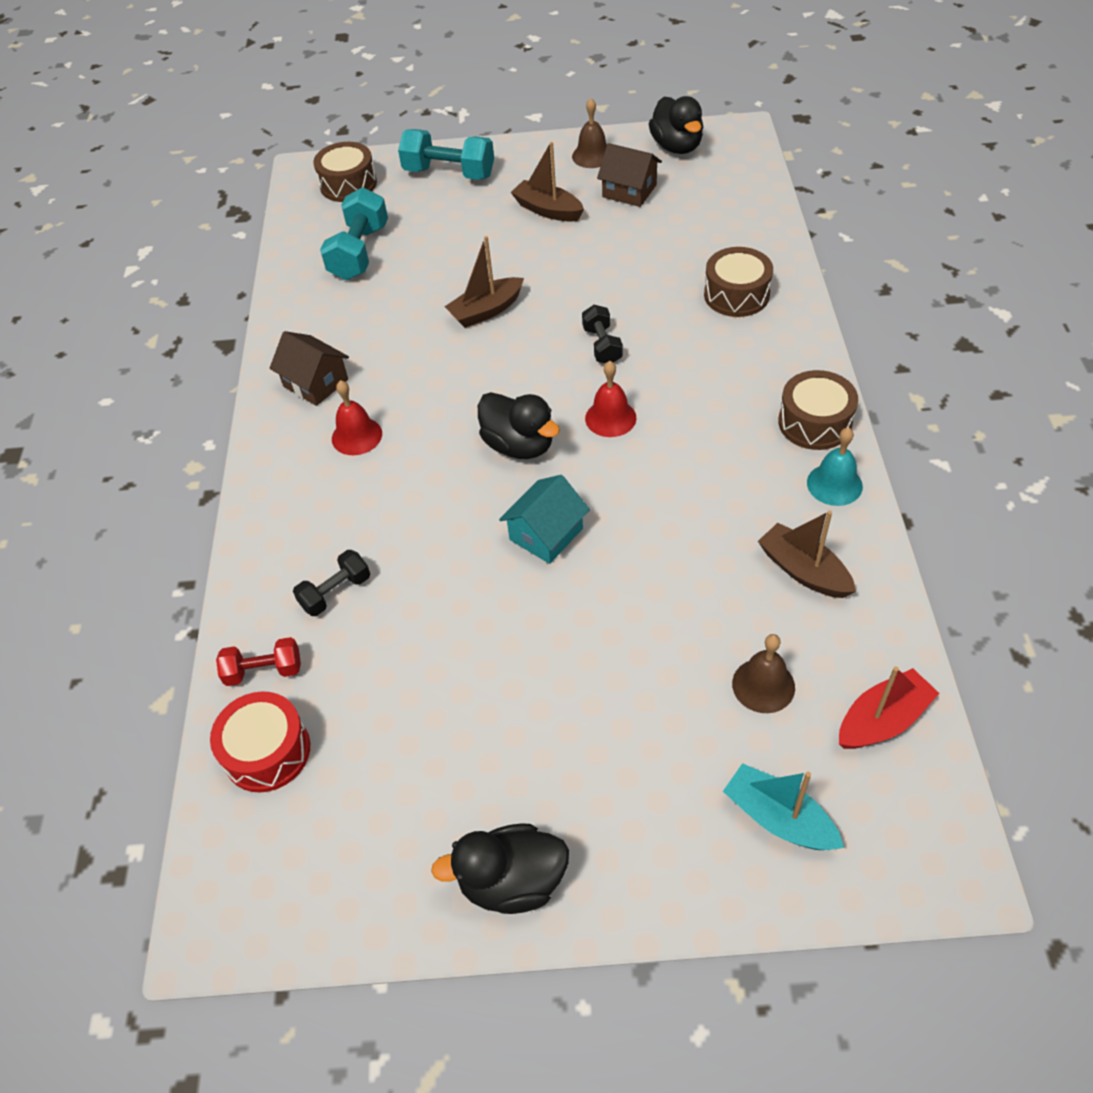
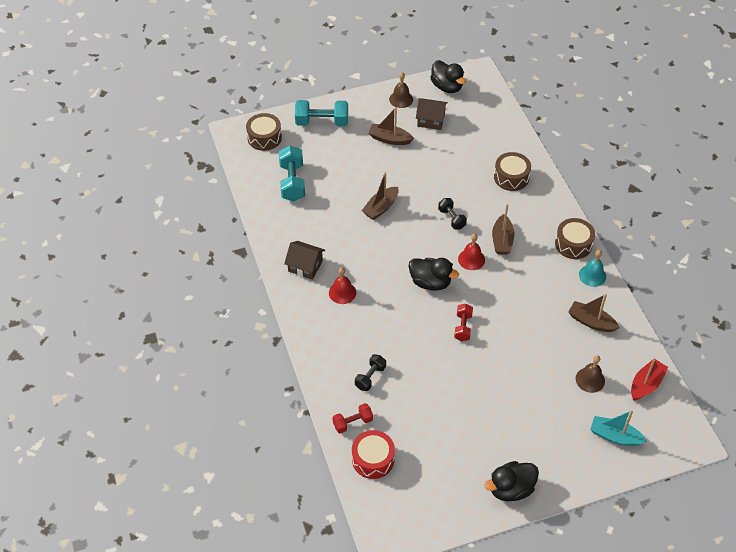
camera: 20 degrees left, 0 degrees up
turquoise house [499,475,590,564] -> red dumbbell [454,304,473,341]
none -> brown boat [492,204,515,255]

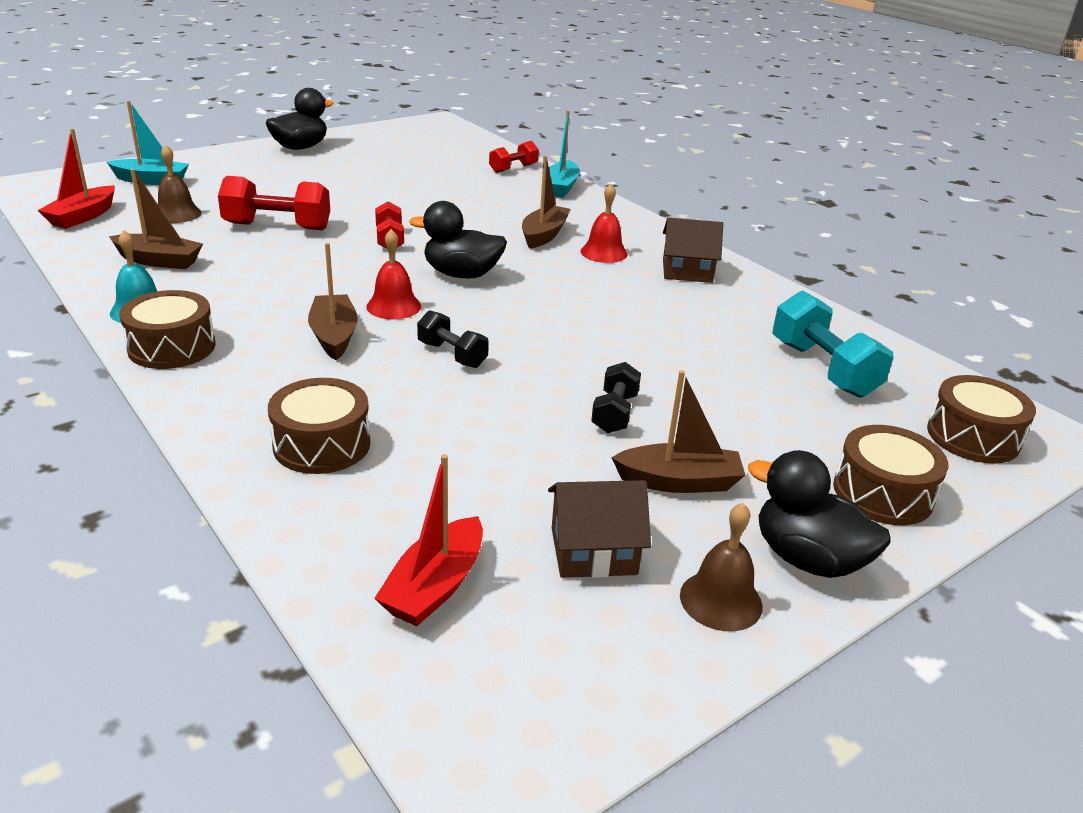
camera: 160 degrees right, 20 degrees down
turquoise dumbbell [295,100,348,126] -> brown drum [833,425,948,525]
red drum [352,430,395,479] -> none
black dumbbell [355,354,386,391] -> black dumbbell moved to [591,362,641,433]
brown boat [362,172,399,220] -> brown boat moved to [522,156,571,249]
black duck [430,60,466,93] -> black duck moved to [748,450,890,578]
none -> red dumbbell [218,176,330,230]
none -> red boat [374,454,483,626]
none -> turquoise boat [549,110,580,198]

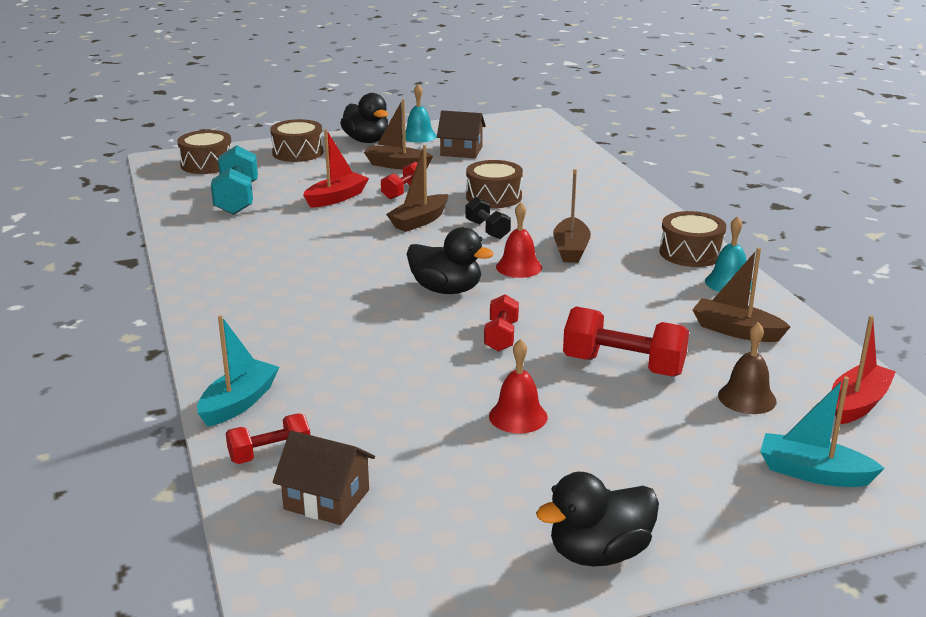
camera: 160 degrees left, 5 degrees down
brown drum [268,378,370,474] -> brown drum moved to [466,160,523,208]
red boat [374,454,483,626] -> red boat moved to [303,129,369,208]
brown boat [522,156,571,249] -> brown boat moved to [386,145,448,232]
red bell [581,184,628,263] -> red bell moved to [489,339,548,434]
black dumbbell [591,362,641,433] -> red dumbbell [381,162,417,200]
brown house [663,218,723,283] -> brown house moved to [273,431,375,525]
brown bell [680,503,763,632] -> turquoise bell [402,84,437,143]

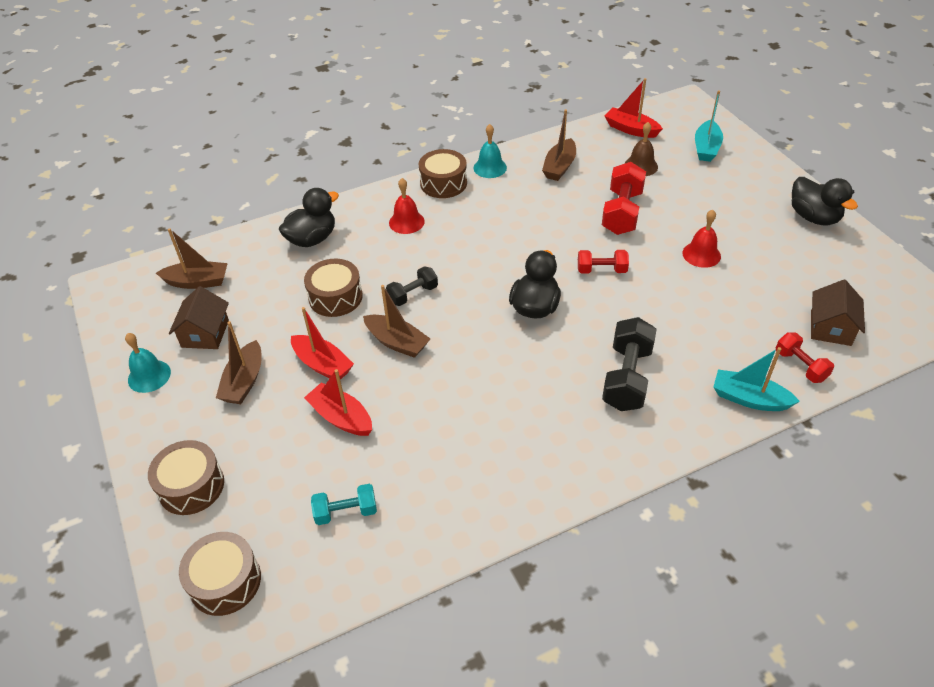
camera: 95 degrees left, 20 degrees up
turquoise dumbbell [211,145,258,215] -> turquoise dumbbell [311,484,377,525], size x0.59
black duck [340,93,388,143] -> black duck moved to [279,188,339,247]
red dumbbell [381,162,417,200] -> red boat [291,307,354,380]
red bell [496,202,542,278] -> red bell moved to [389,178,425,234]
brown boat [553,169,591,263] -> brown boat moved to [156,228,228,289]
none -> black dumbbell [602,317,657,411]

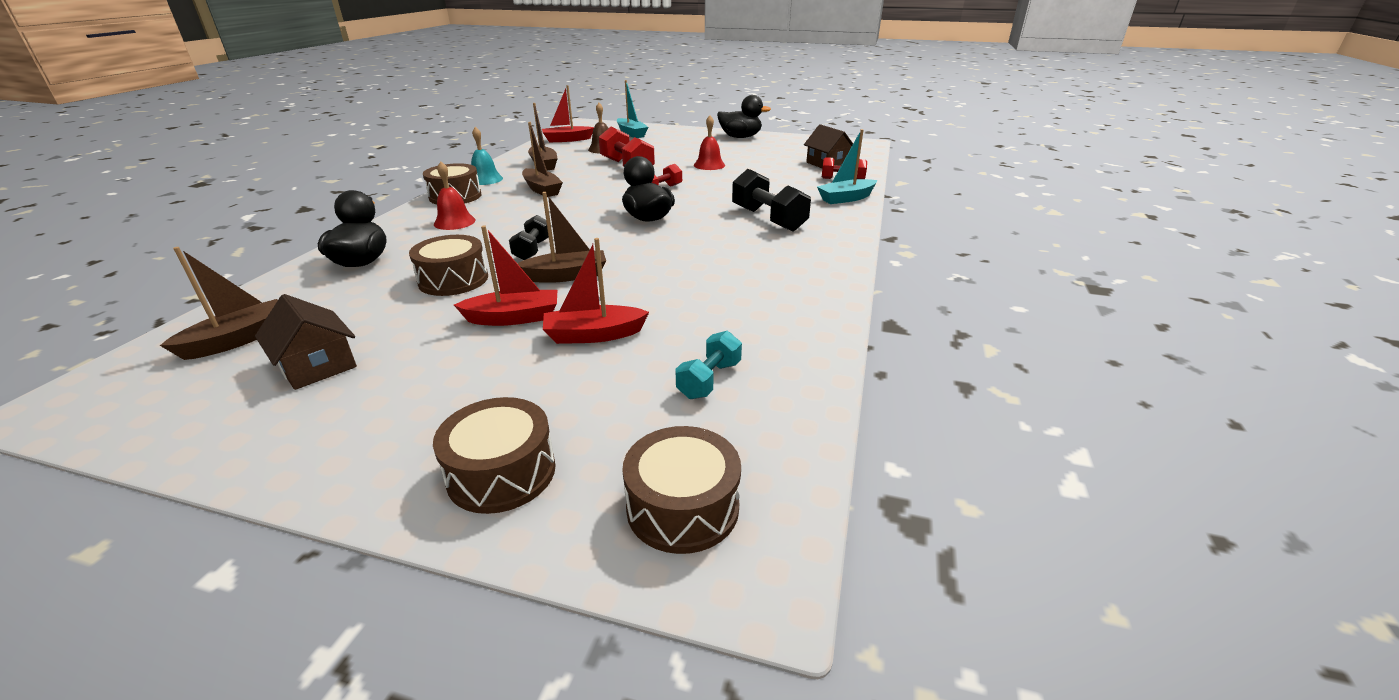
camera: 50 degrees left, 15 degrees down
turquoise bell [125,333,171,393] -> none
brown boat [216,321,262,404] -> brown boat moved to [522,122,563,197]

